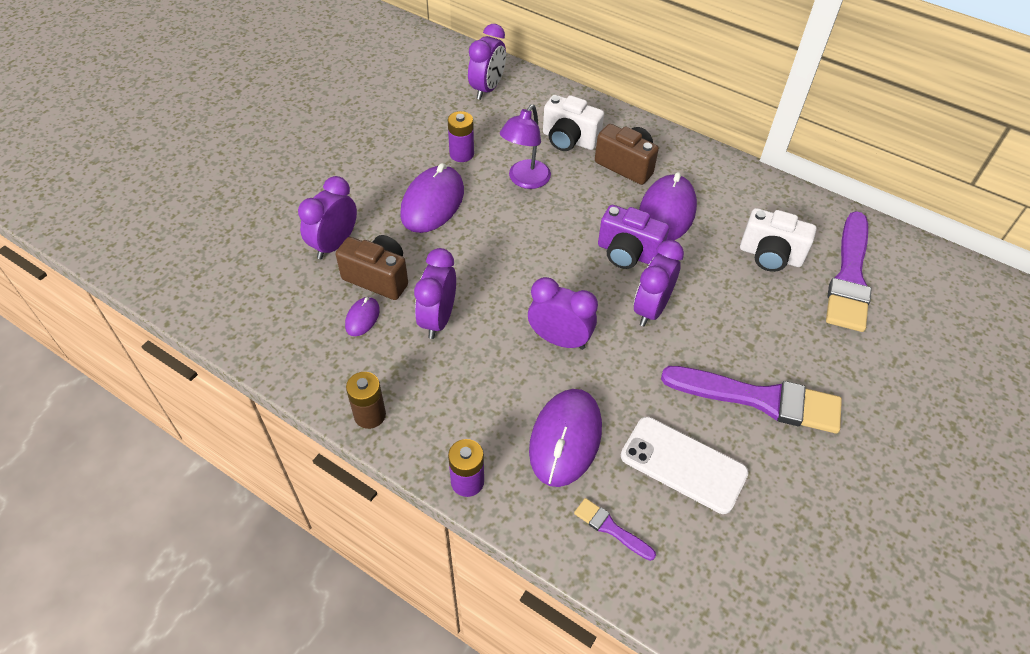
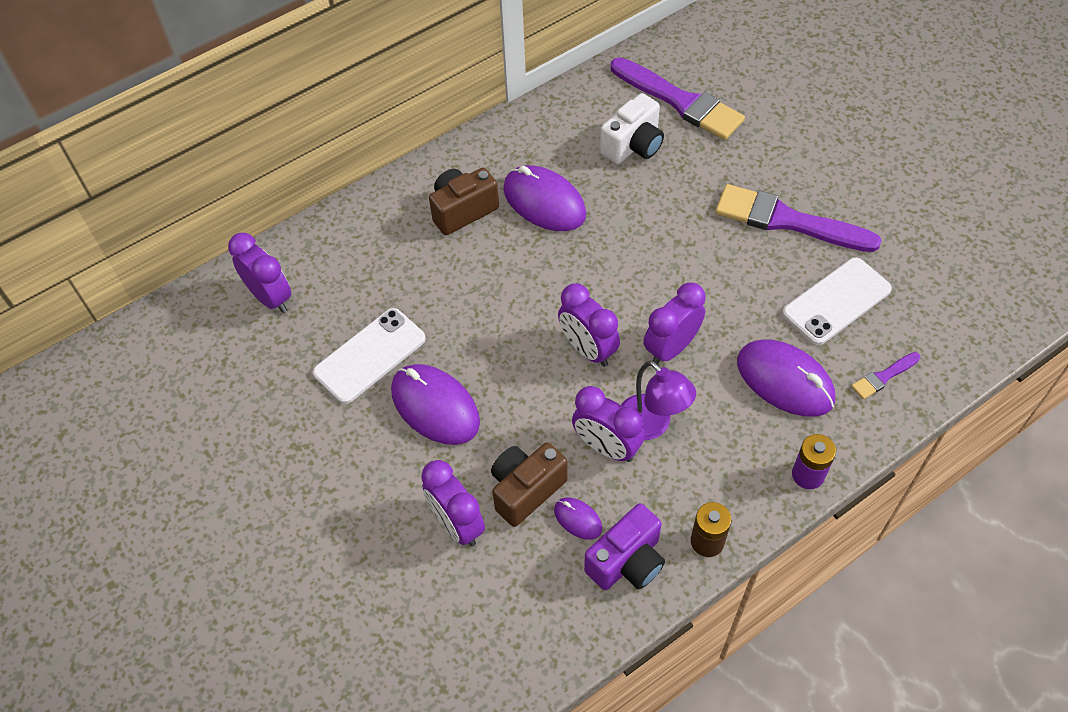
camera: 65 degrees left, 5 degrees up
purple battery [448,111,474,162] -> white phone [313,308,426,404]
purple lamp [500,105,551,189] -> purple lamp moved to [621,361,696,440]
white camera [543,95,604,151] -> none
purple camera [598,205,669,269] -> purple camera moved to [584,503,665,590]
purple clock [634,240,684,326] -> purple clock moved to [558,283,620,367]
purple brush [661,366,842,433] -> purple brush turned 105 degrees counterclockwise [716,184,882,252]

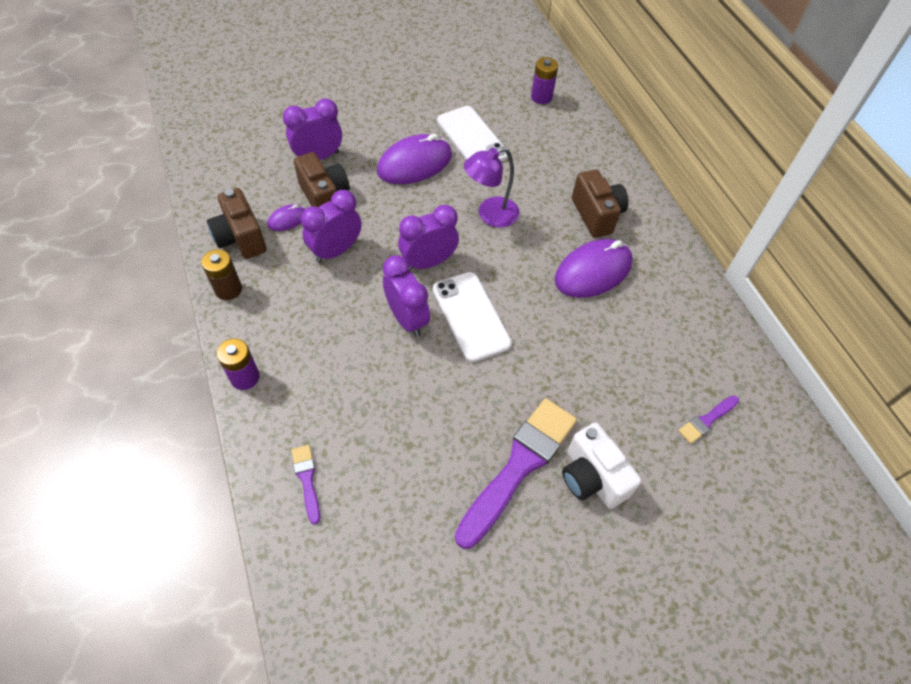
camera: 100 degrees right, 0 degrees up
purple clock [228,233,291,313] -> purple battery [531,57,558,104]
purple camera [584,503,665,590] -> brown camera [207,188,266,259]
white camera [600,93,664,164] -> white camera moved to [562,423,641,509]
purple brush [611,57,745,140] -> purple brush [678,395,739,444], size x0.45
purple lamp [621,361,696,440] -> purple lamp moved to [464,147,520,228]
purple mouse [737,340,835,417] -> none
white phone [782,257,892,345] -> white phone moved to [433,272,512,362]

